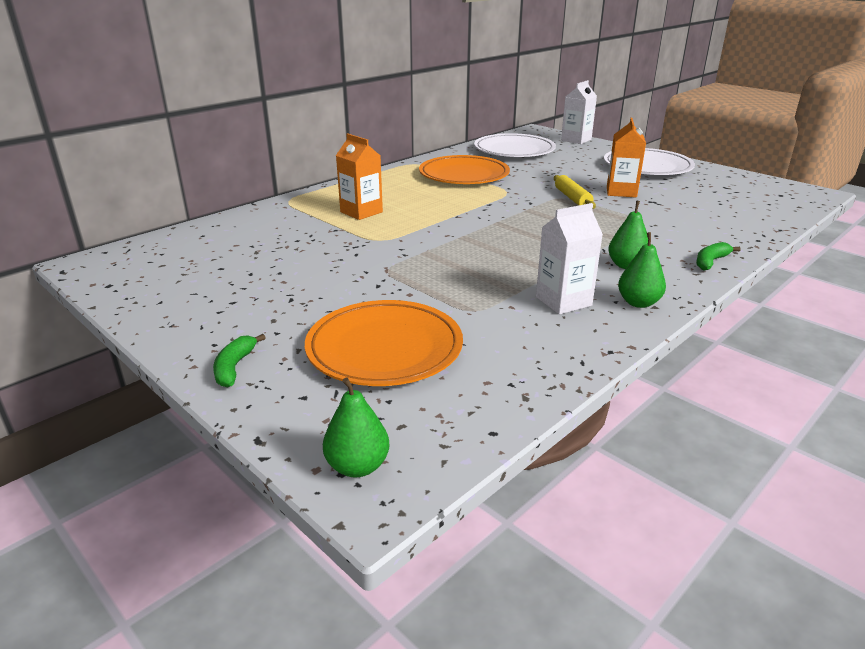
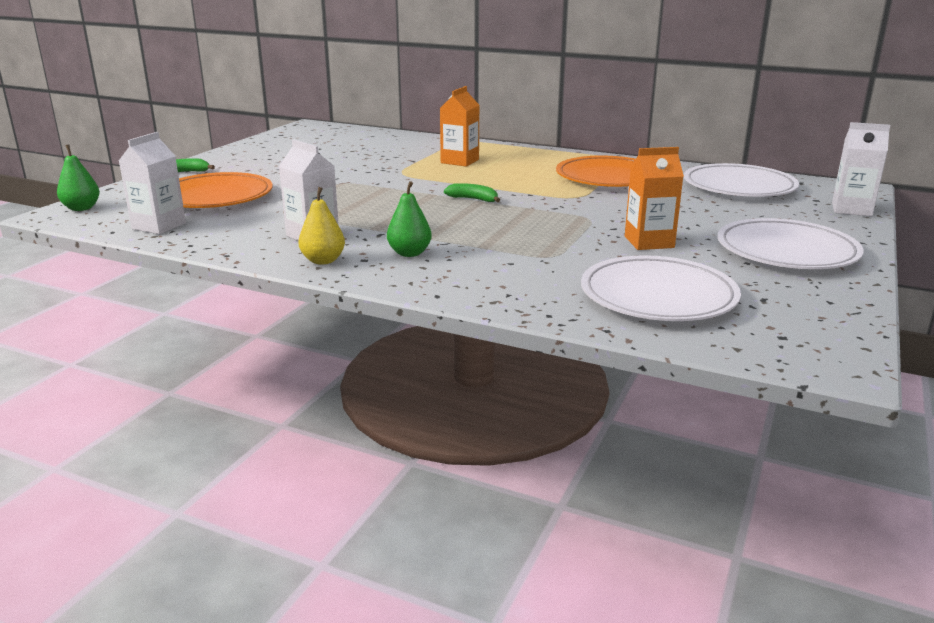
camera: 70 degrees right, 5 degrees down
yellow rolling pin [554,175,596,209] -> none
green pear [618,232,666,308] -> yellow pear [298,187,345,265]
green banana [696,242,741,270] -> green banana moved to [444,183,500,202]
none -> white carton [119,132,186,234]
none -> white plate [581,255,741,321]

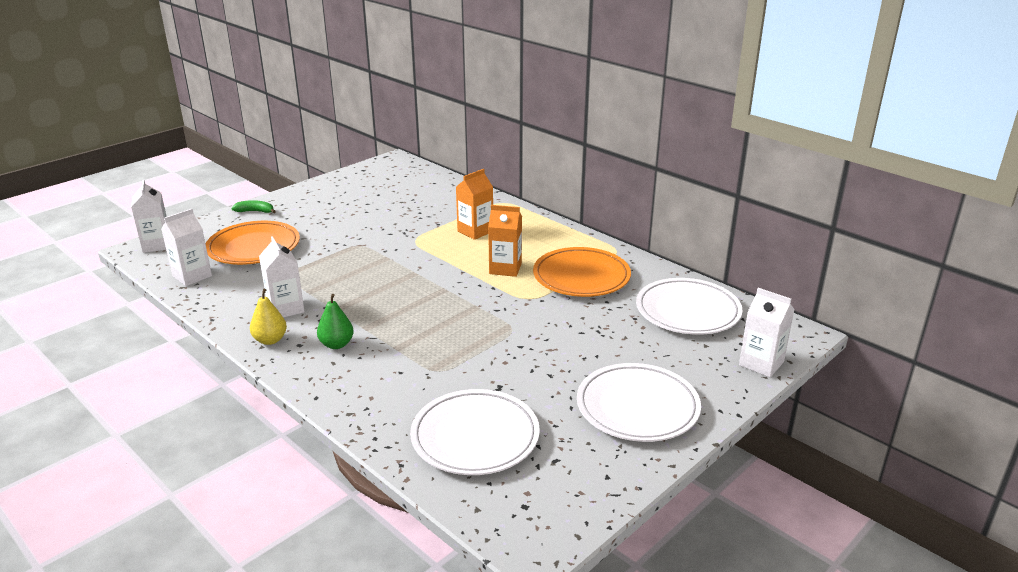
camera: 20 degrees right, 5 degrees up
green pear [57,145,100,211] -> white carton [131,180,167,253]
green banana [444,183,500,202] -> none
orange carton [625,147,684,250] -> orange carton moved to [488,205,522,277]

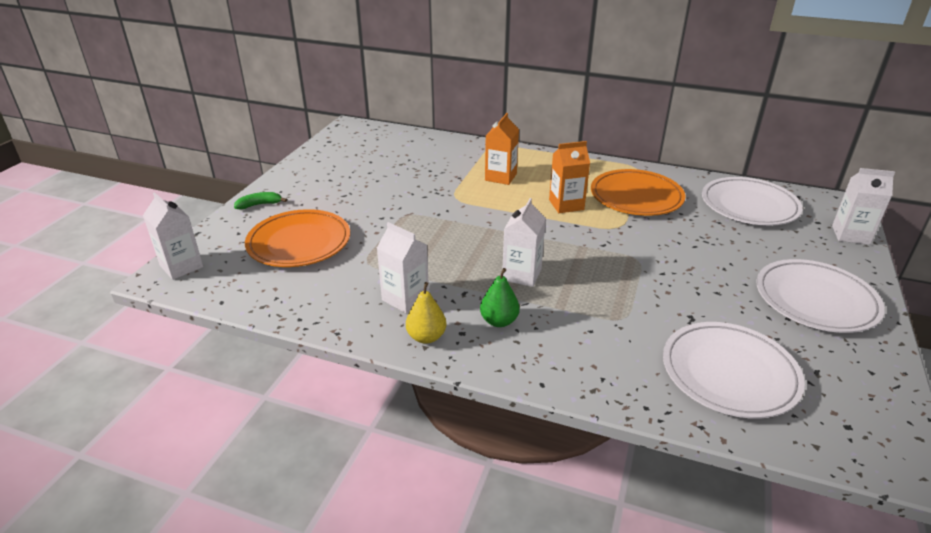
camera: 25 degrees left, 5 degrees up
white carton [161,209,212,286] -> white carton moved to [502,198,546,287]

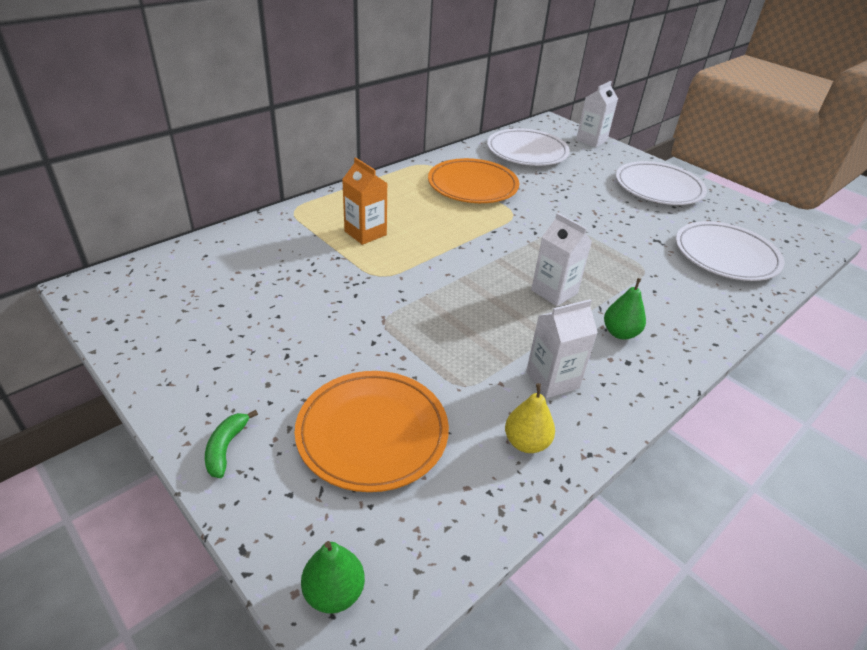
camera: 65 degrees left, 5 degrees up
white carton [143,192,203,280] -> green pear [301,541,365,613]
yellow pear [406,282,446,344] -> yellow pear moved to [505,383,555,453]
orange carton [549,141,590,213] -> none

